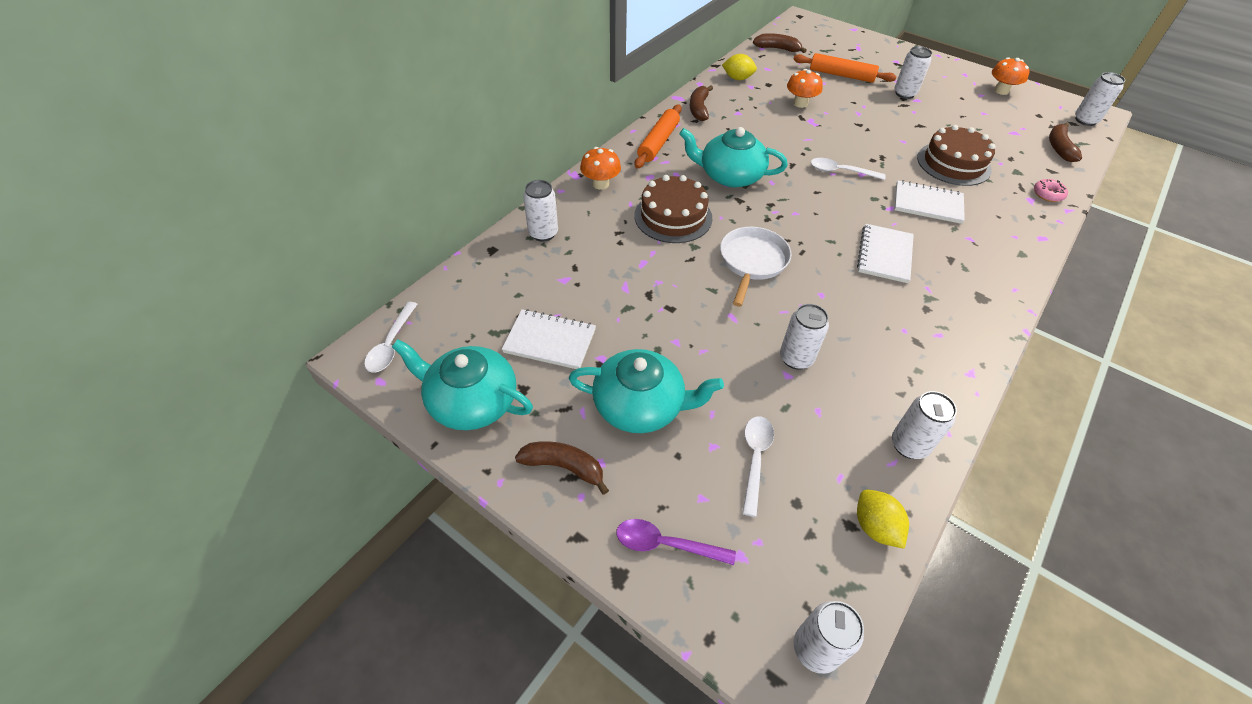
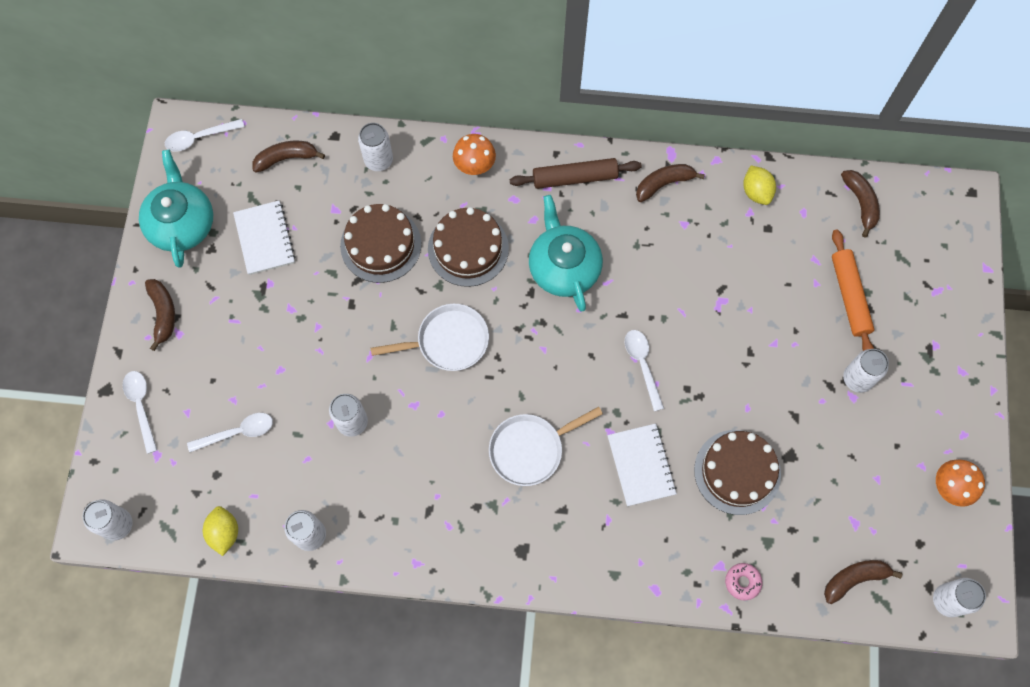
camera: 60 degrees right, 20 degrees up
turquoise teapot [568,349,724,433] -> none
purple spoon [617,519,736,565] -> white spoon [123,371,157,454]
orange rolling pin [634,104,682,169] -> brown rolling pin [510,158,641,189]
orange mushroom [787,69,823,108] -> none
white notebook [857,224,914,283] -> white pan [489,407,603,486]
yellow lemon [857,490,909,549] -> yellow lemon turned 45 degrees counterclockwise [203,506,238,556]
none -> brown banana [253,141,325,173]
none -> brown cake [340,204,421,283]

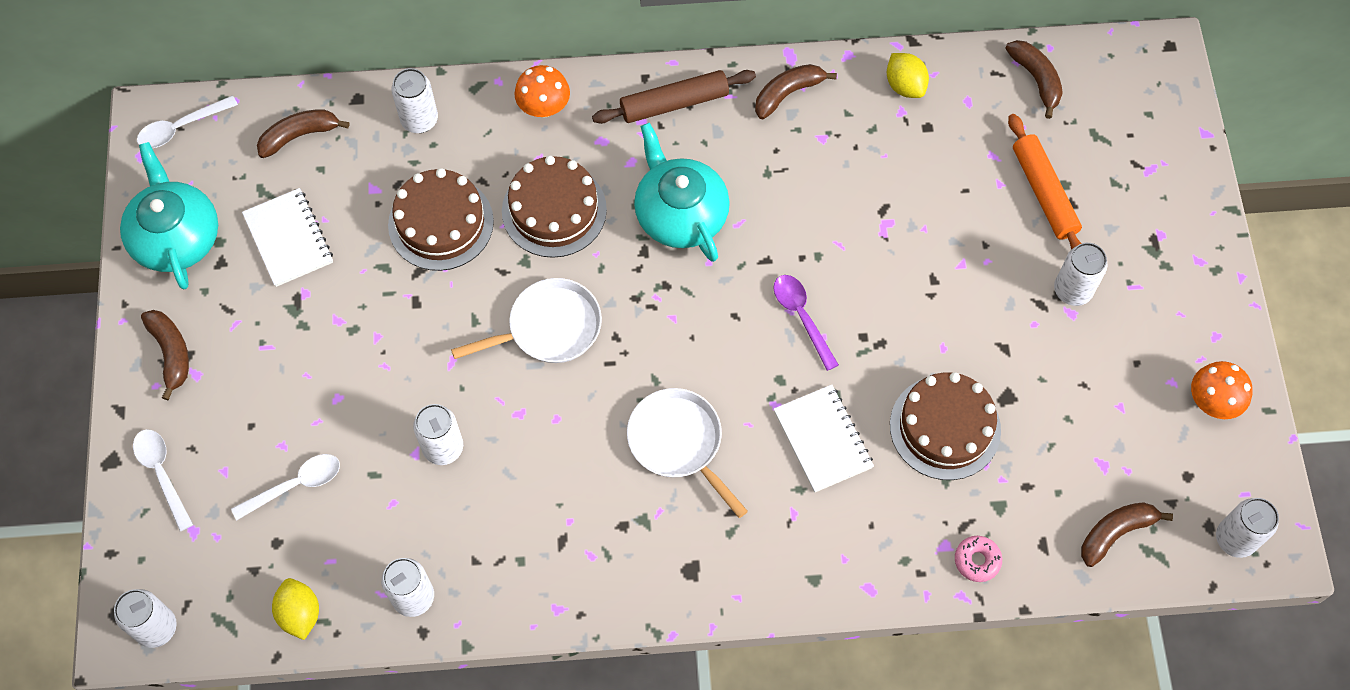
camera: 10 degrees left, 5 degrees down
white pan [489,407,603,486] -> white pan turned 90 degrees clockwise [627,388,748,518]
white spoon [625,330,664,411] -> purple spoon [773,275,839,371]

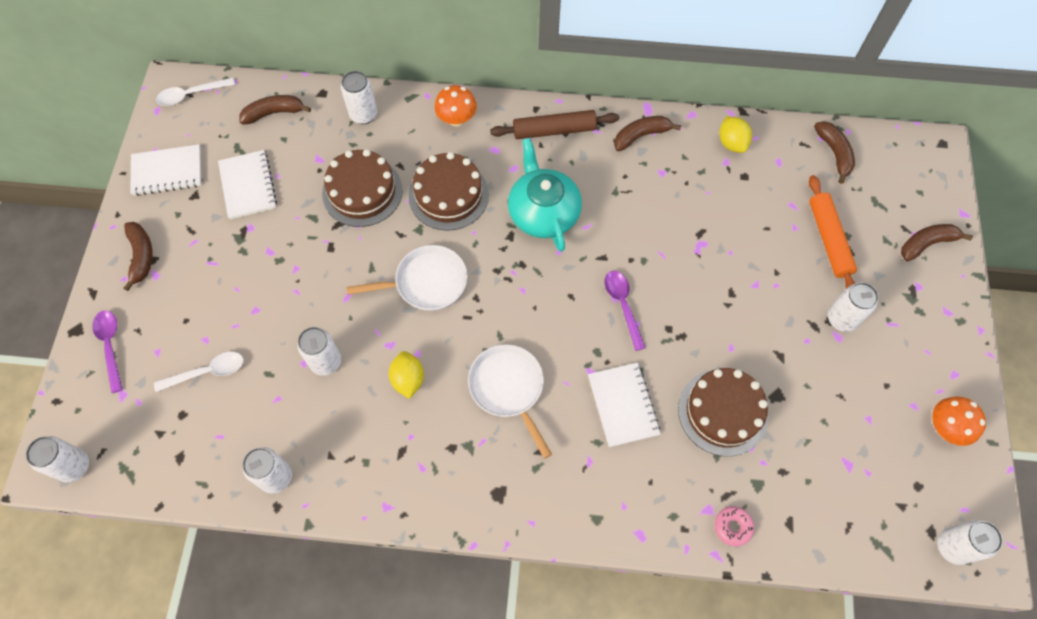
camera: 10 degrees right, 0 degrees up
turquoise teapot [120,142,218,289] -> white notebook [130,144,202,196]
white spoon [133,429,193,531] -> purple spoon [92,310,123,393]
yellow lemon [272,578,319,640] -> yellow lemon moved to [389,351,424,399]
brown banana [1081,502,1173,567] -> brown banana moved to [901,224,973,261]

